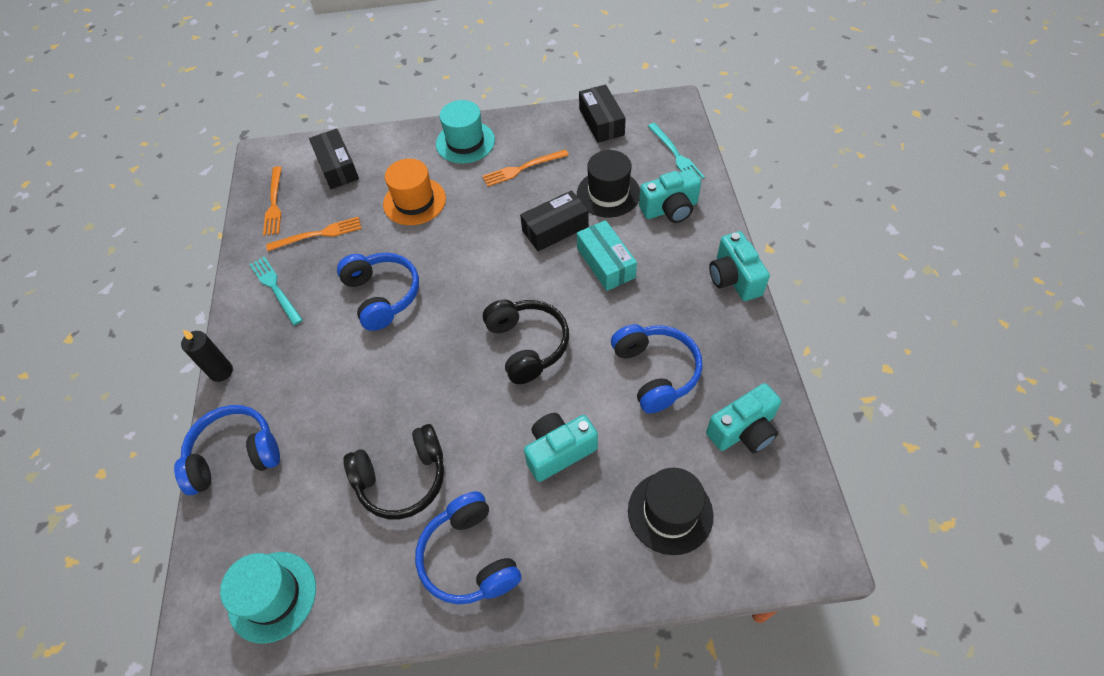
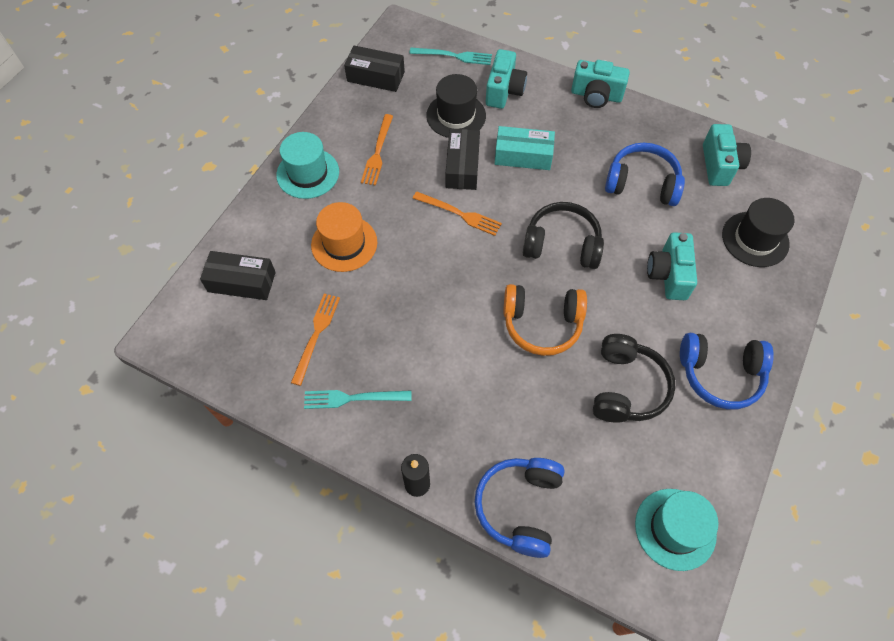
camera: 60 degrees left, 5 degrees up
orange fork [263,166,282,236] -> orange fork moved to [413,191,502,236]
blue headphones [337,253,419,331] -> none
none -> orange headphones [503,284,587,356]

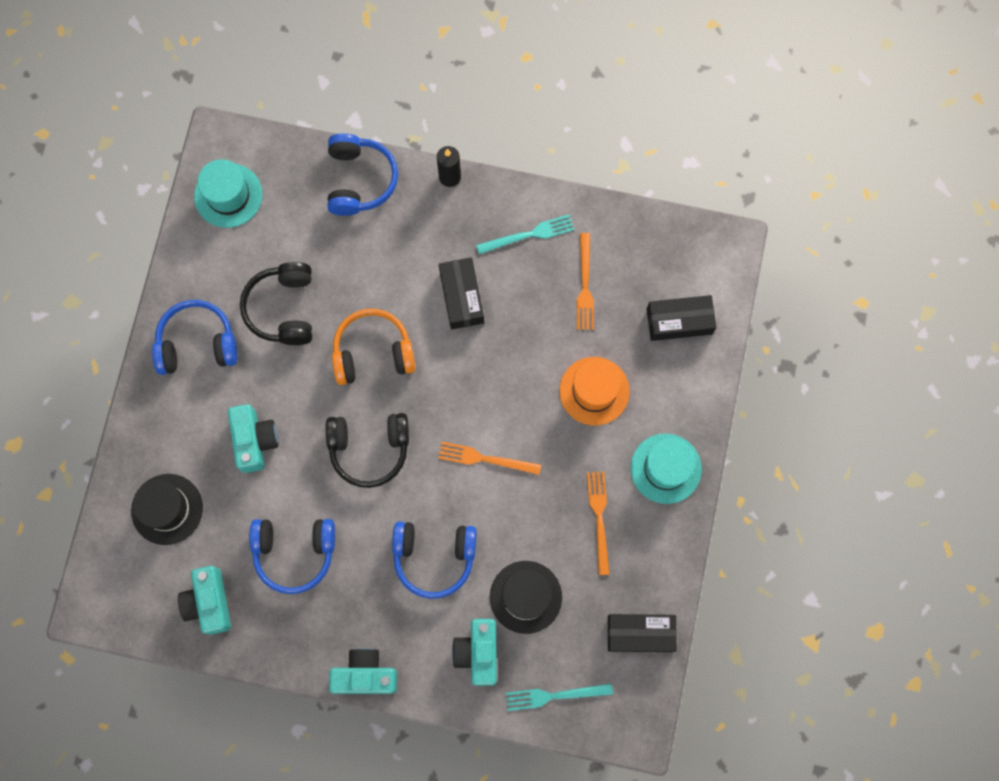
camera: 165 degrees right, 15 degrees up
black box [446,129,480,190] -> black box moved to [439,257,484,329]
turquoise box [494,126,555,170] -> blue headphones [392,522,477,599]

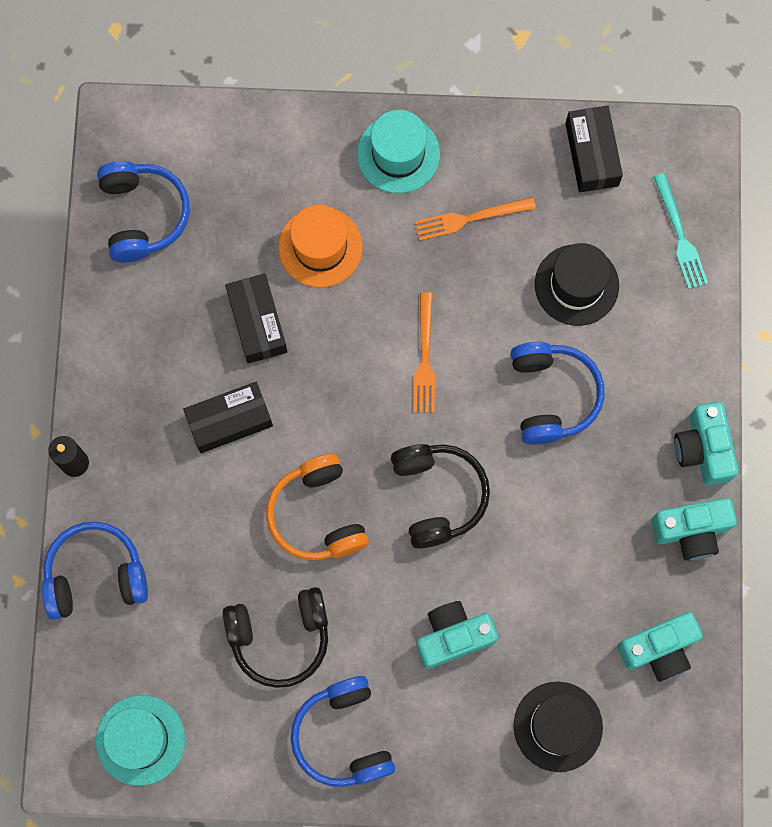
camera: 100 degrees left, 0 degrees up
blue headphones [249,519,335,594] -> blue headphones moved to [97,161,190,262]
turquoise camera [452,619,497,686] -> turquoise camera moved to [651,498,737,561]
turquoise fork [476,214,575,254] -> none
orange fork [577,233,594,330] -> none
black box [647,295,716,341] -> black box moved to [225,273,287,364]

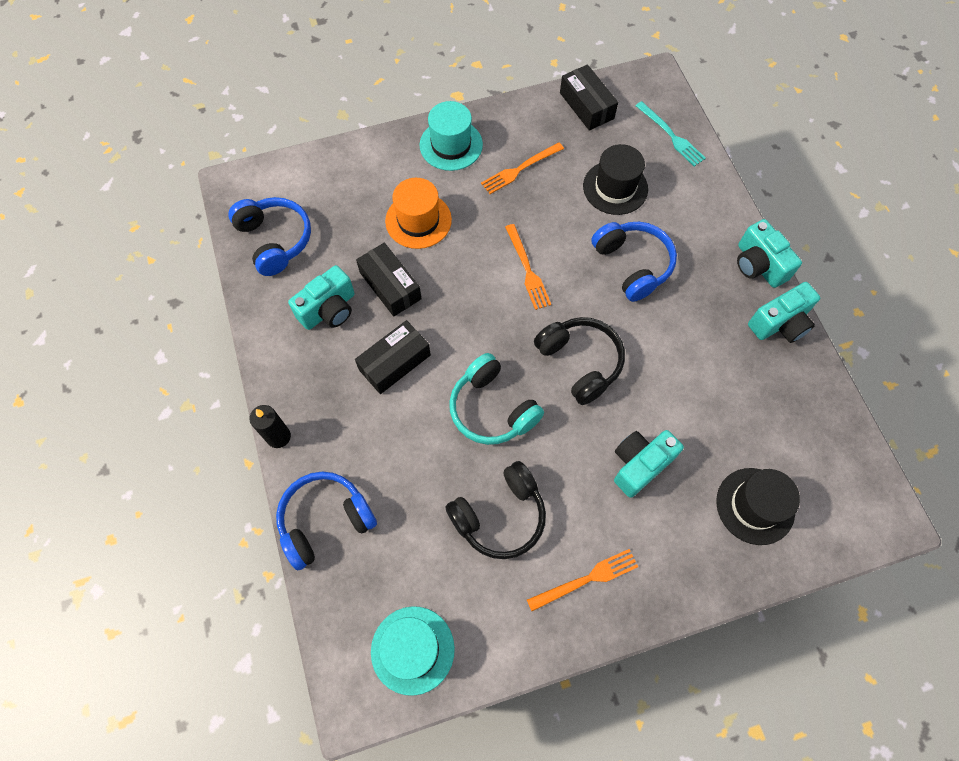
camera: 20 degrees left, 10 degrees down
orange headphones [266,454,369,560] -> turquoise headphones [449,353,544,445]
blue headphones [291,676,395,787] -> orange fork [527,549,638,611]
turquoise camera [617,612,703,682] -> turquoise camera moved to [288,265,355,330]

